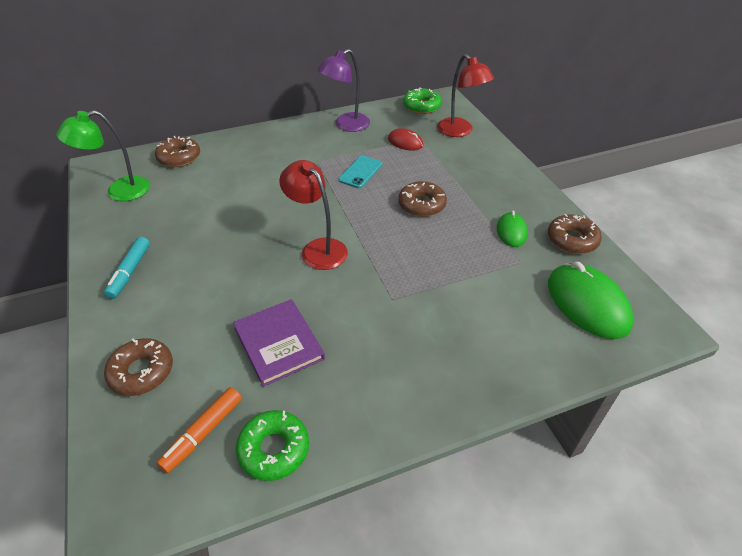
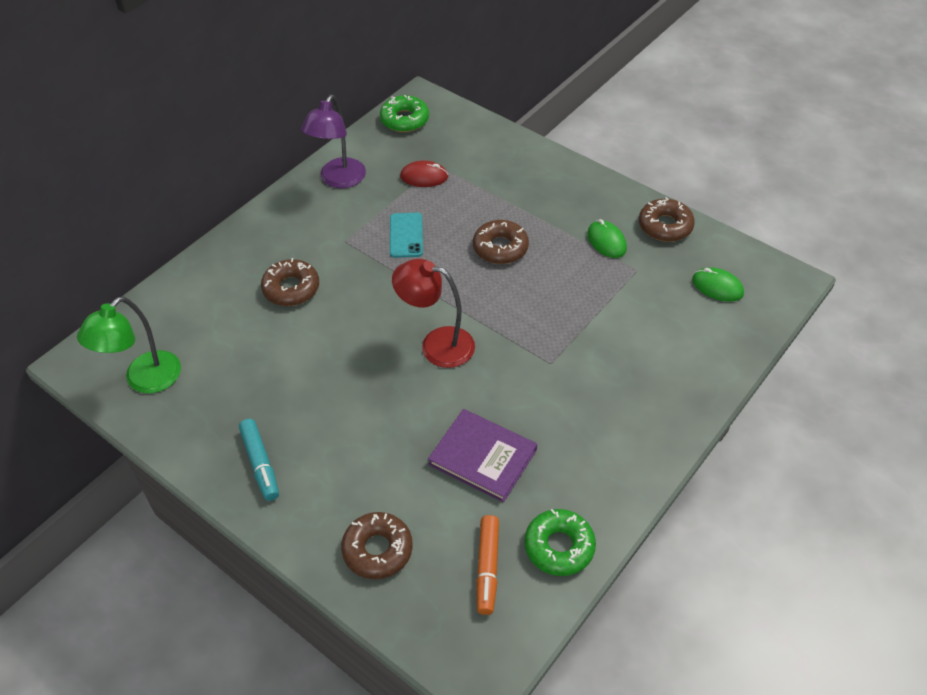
camera: 30 degrees left, 5 degrees up
brown donut [155,136,200,167] -> brown donut moved to [261,258,319,306]
red lamp [437,54,494,137] -> none
green mouse [548,262,634,339] -> green mouse [692,267,744,302], size x0.54

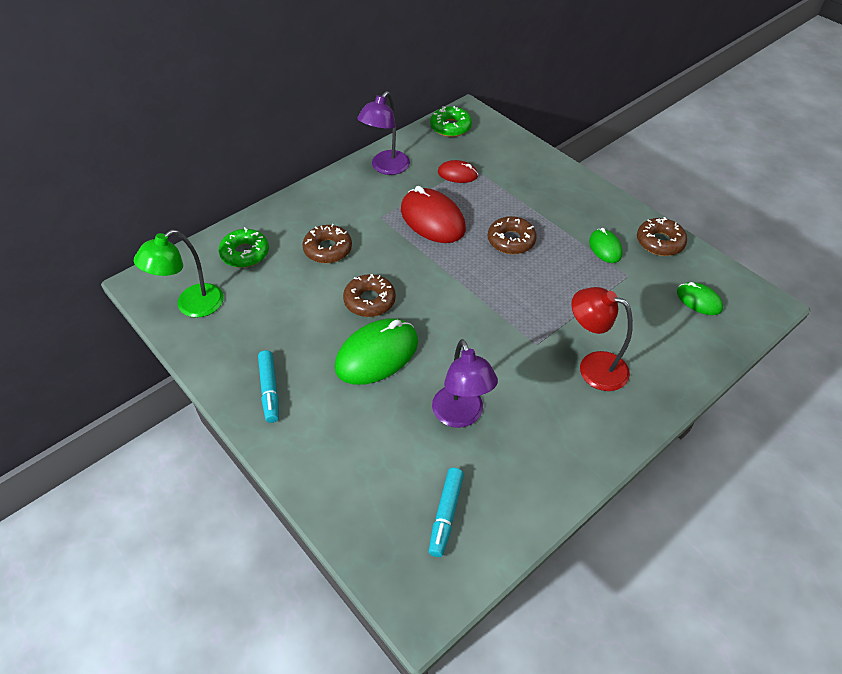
camera: 10 degrees right, 0 degrees up
brown donut [341,512,413,579] -> brown donut moved to [343,274,396,317]
turquoise phone [390,213,423,258] -> red mouse [401,186,466,243]
red lamp [392,259,475,368] -> red lamp moved to [571,287,633,391]
purple book [428,409,537,502] -> purple lamp [432,339,498,428]
orange marker [476,515,499,615] -> turquoise marker [429,468,464,557]
green donut [524,509,596,576] -> green donut moved to [218,227,269,268]
none -> green mouse [335,319,418,385]

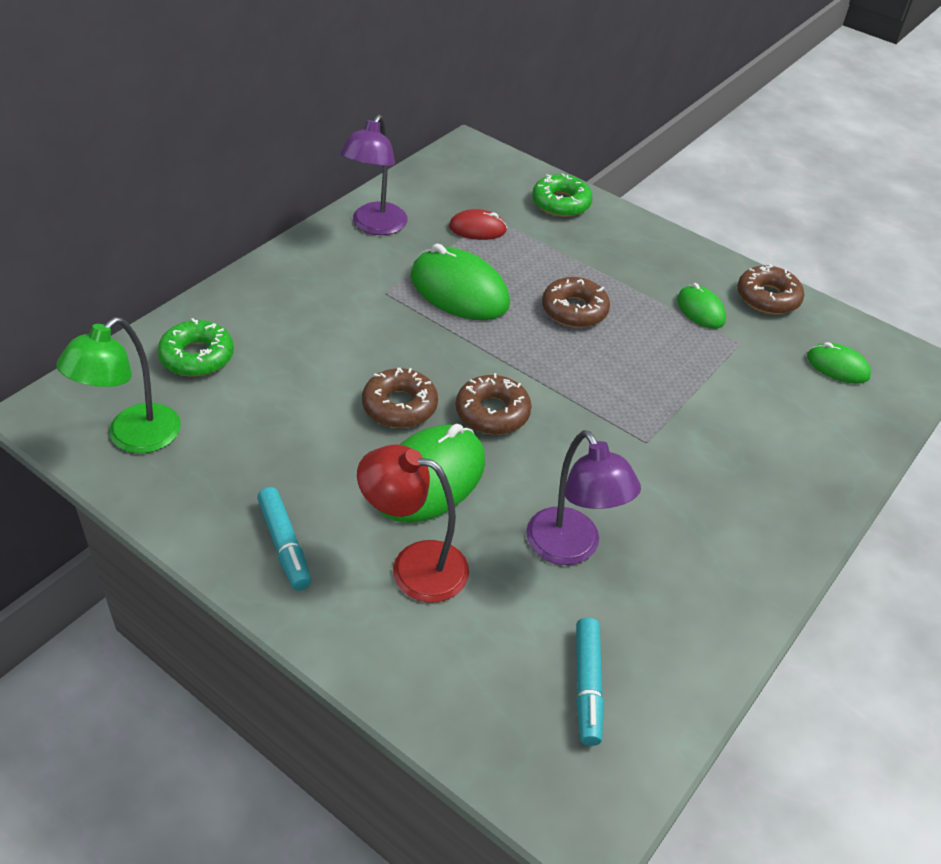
camera: 15 degrees left, 5 degrees down
brown donut [303,224,352,263] -> brown donut moved to [456,373,532,435]
red mouse [401,186,466,243] -> green mouse [410,244,510,320]
green donut [430,106,472,137] -> green donut moved to [532,173,593,217]
red lamp [571,287,633,391] -> red lamp moved to [357,445,469,603]

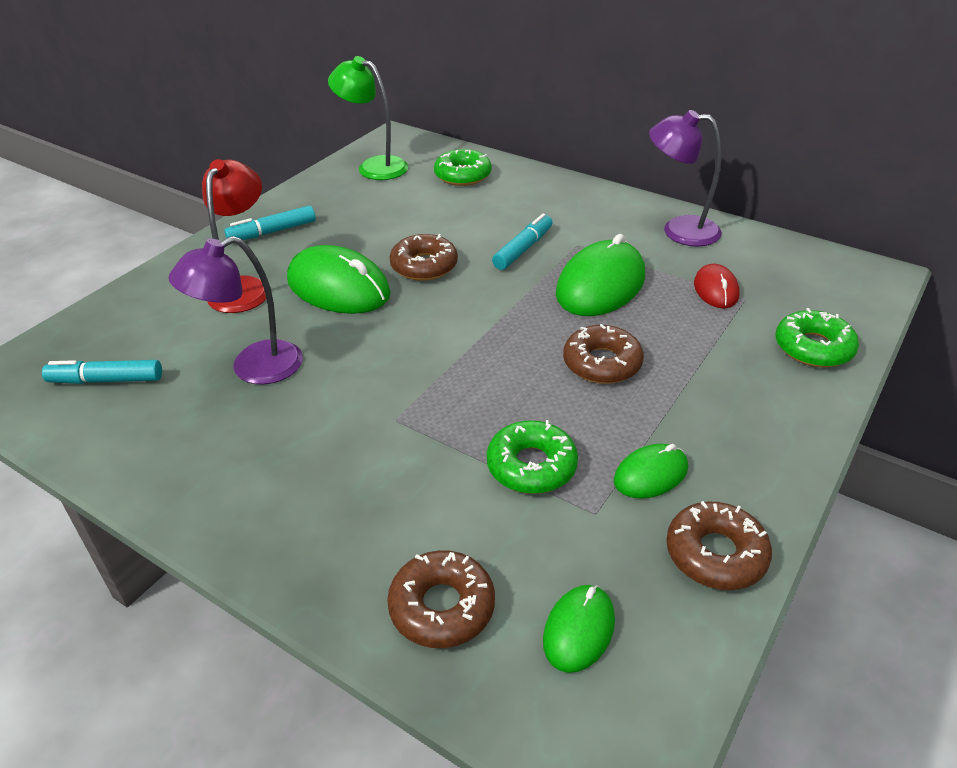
camera: 90 degrees right, 5 degrees down
brown donut [456,373,532,435] -> brown donut moved to [387,550,495,648]
none -> green donut [486,420,578,494]
none -> turquoise marker [492,213,552,270]

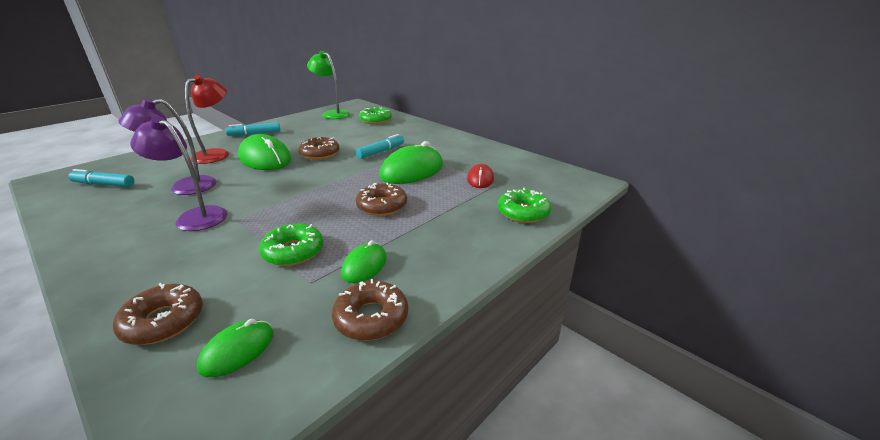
camera: 10 degrees right, 10 degrees down
green mouse [614,444,688,499] -> green mouse turned 45 degrees counterclockwise [341,240,387,283]
purple lamp [649,110,722,246] -> purple lamp moved to [130,116,227,231]

